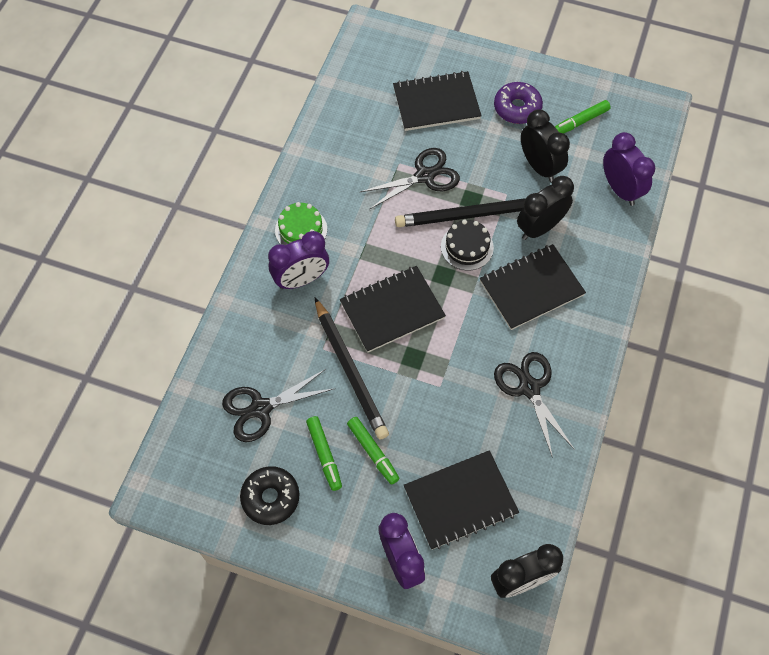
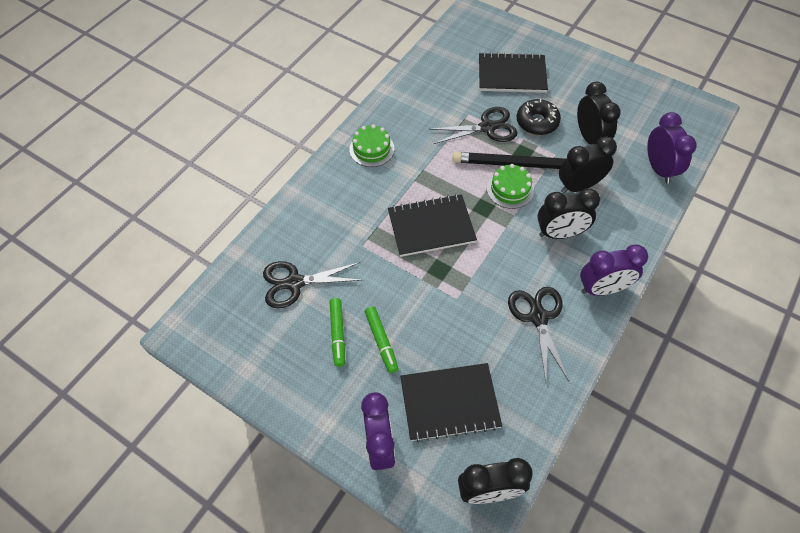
camera: 15 degrees right, 5 degrees down
black donut [240,466,300,525] -> black donut moved to [517,99,561,135]
purple clock [268,231,329,289] -> purple clock moved to [580,245,648,296]
black pencil [315,298,389,440] -> none
black cake [441,219,494,270] -> green cake [487,164,534,209]
black notebook [480,244,586,330] -> black clock [537,188,600,239]
purple donut [494,82,543,124] -> none
green marker [555,100,611,134] -> none

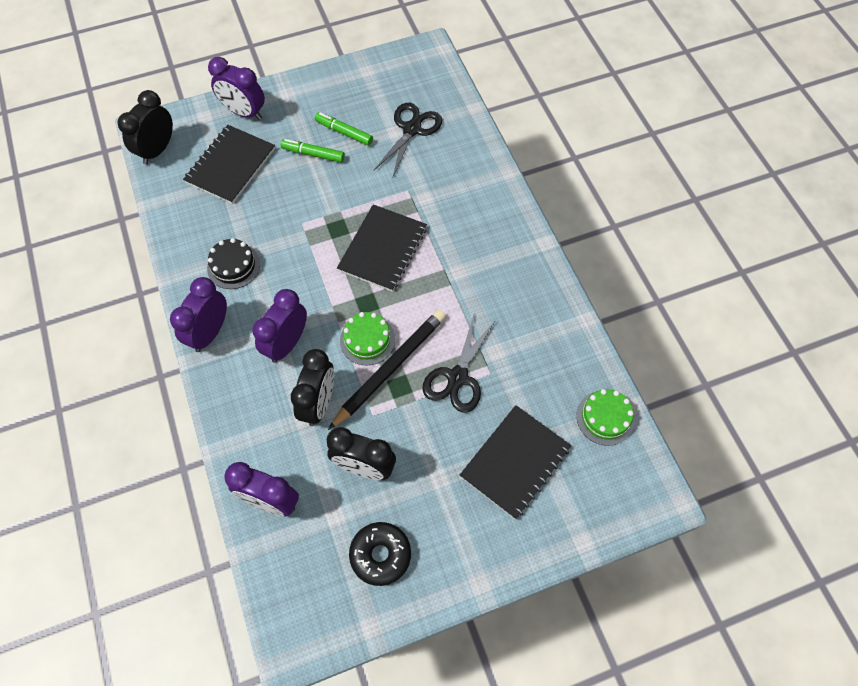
camera: 125 degrees right, 5 degrees up
green cake [349,124,394,167] -> green cake moved to [576,389,635,446]
black scissors [508,287,569,382] -> black cake [207,238,260,289]
black donut [517,99,561,135] -> black donut moved to [349,522,411,586]
black clock [537,188,600,239] -> purple clock [252,289,307,363]

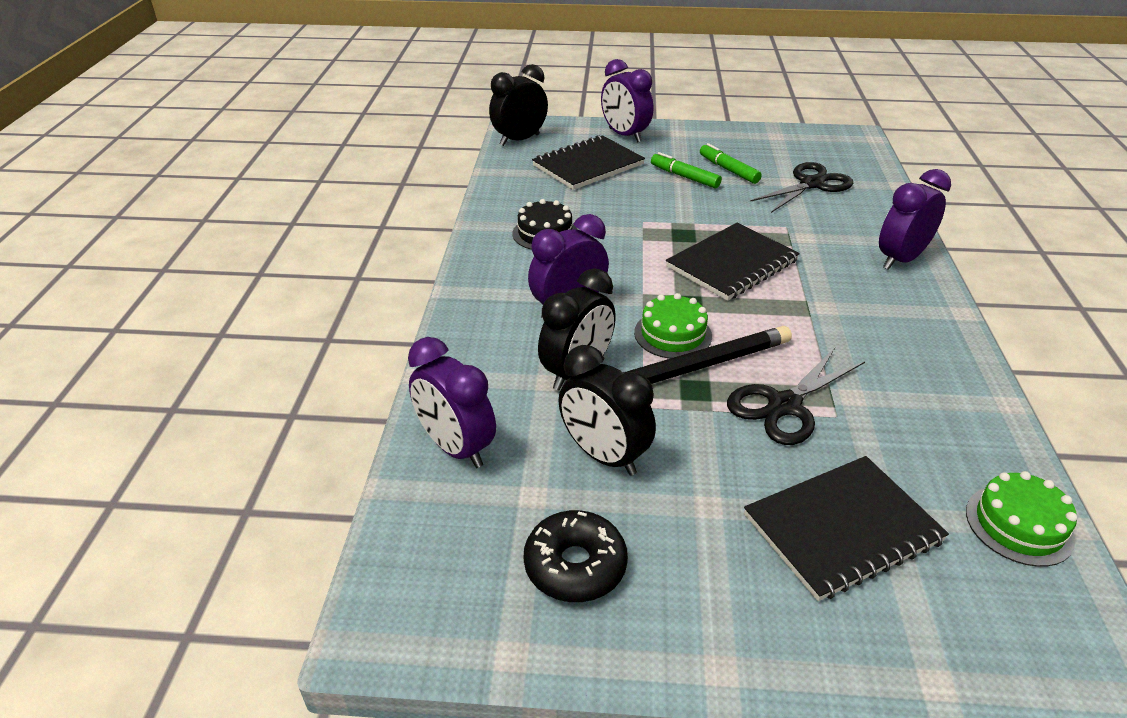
camera: 25 degrees right, 25 degrees down
purple clock [170,277,227,352] -> purple clock moved to [879,169,951,270]

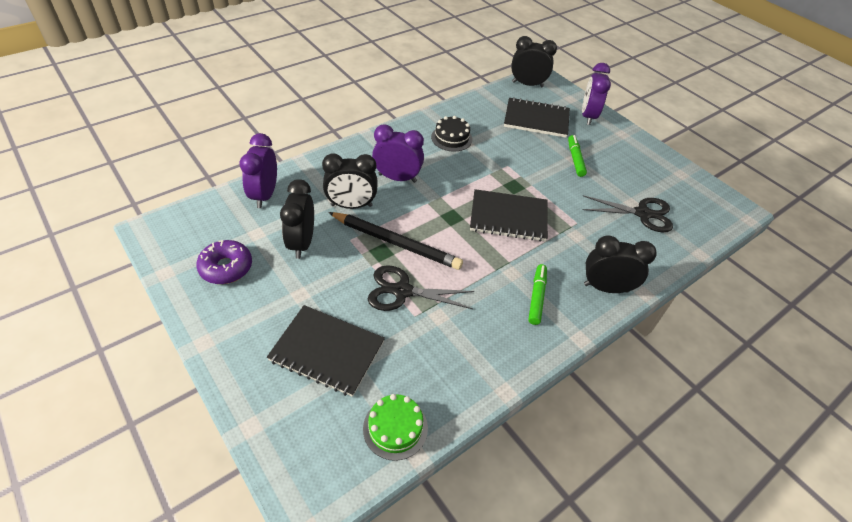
camera: 45 degrees right, 10 degrees up
black donut [524,510,628,602] -> purple donut [196,240,252,284]
green cake [634,293,712,359] -> none
green marker [700,143,762,184] -> green marker moved to [528,264,547,325]
purple clock [879,169,951,270] -> black clock [584,235,657,293]

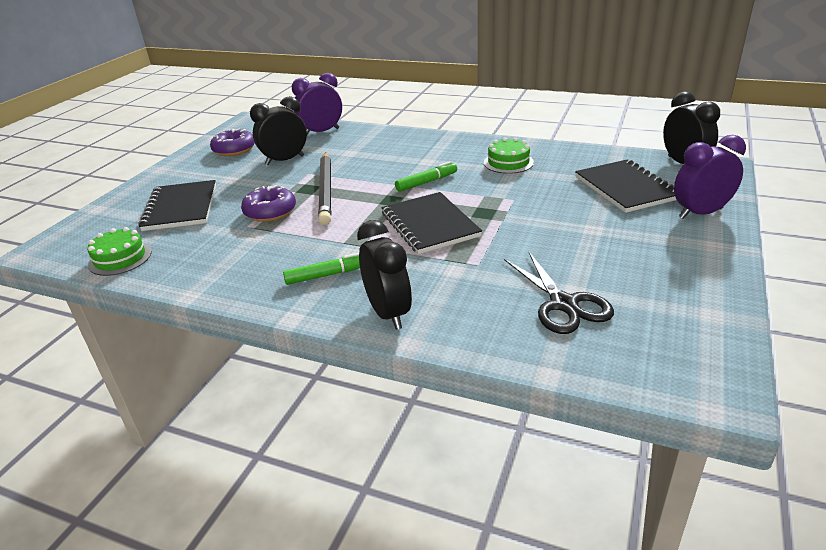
camera: 65 degrees right, 15 degrees down
black clock [322,153,377,209] -> none
black scissors [368,265,474,311] -> purple donut [241,185,296,222]
purple clock [372,124,424,183] -> none
black cake [431,116,472,152] -> green cake [484,137,534,174]
green marker [568,135,587,177] -> green marker moved to [395,161,457,192]

